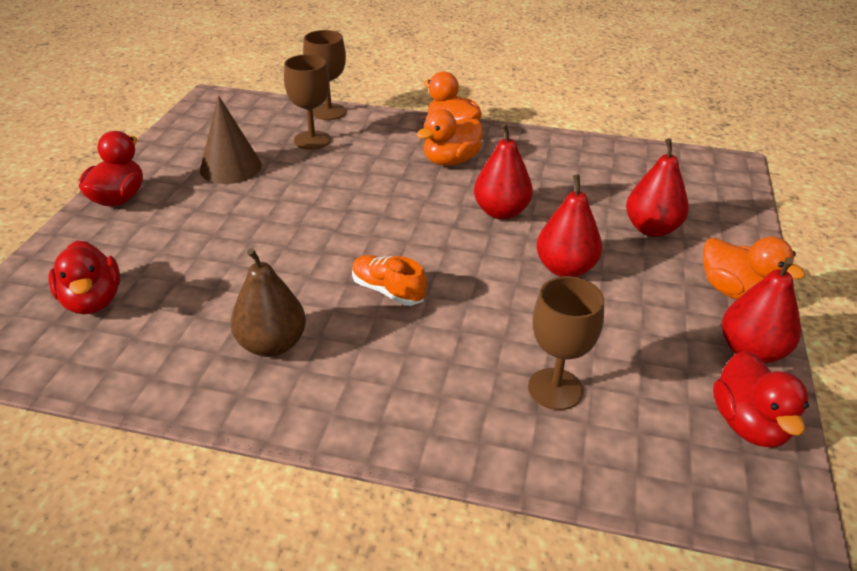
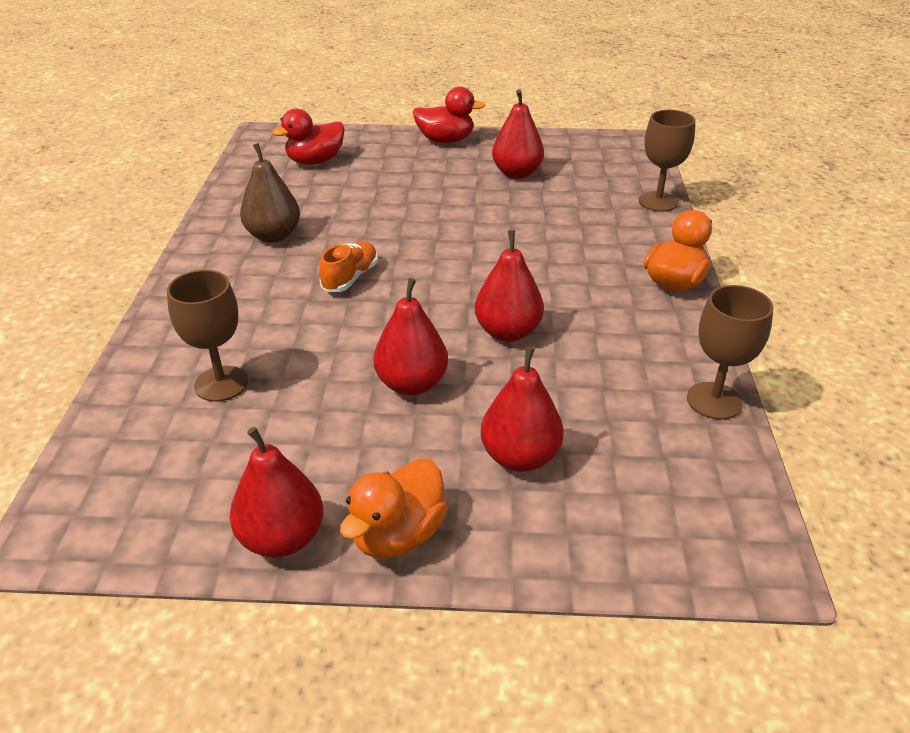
camera: 80 degrees right, 0 degrees up
brown cone [200,95,262,184] -> red pear [492,89,544,179]
brown goblet [284,54,331,150] -> brown goblet moved to [687,285,774,420]
orange duck [416,109,482,166] -> none
red duck [713,350,809,448] -> none

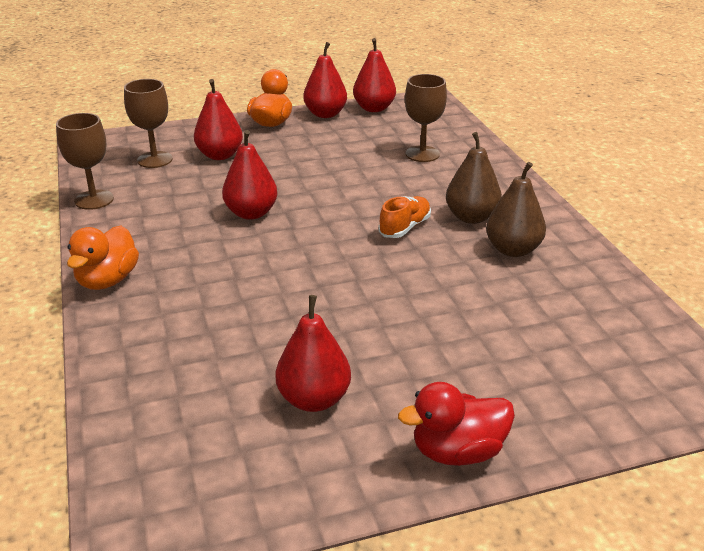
camera: 160 degrees right, 5 degrees down
red duck [272,108,345,165] -> none
orange shoe [319,241,378,292] -> orange shoe turned 150 degrees counterclockwise [379,196,431,238]
red pear [373,278,448,395] -> red pear moved to [353,38,396,112]
brown goblet [639,110,695,212] -> brown goblet moved to [124,79,173,168]
none -> brown pear [446,132,502,224]

